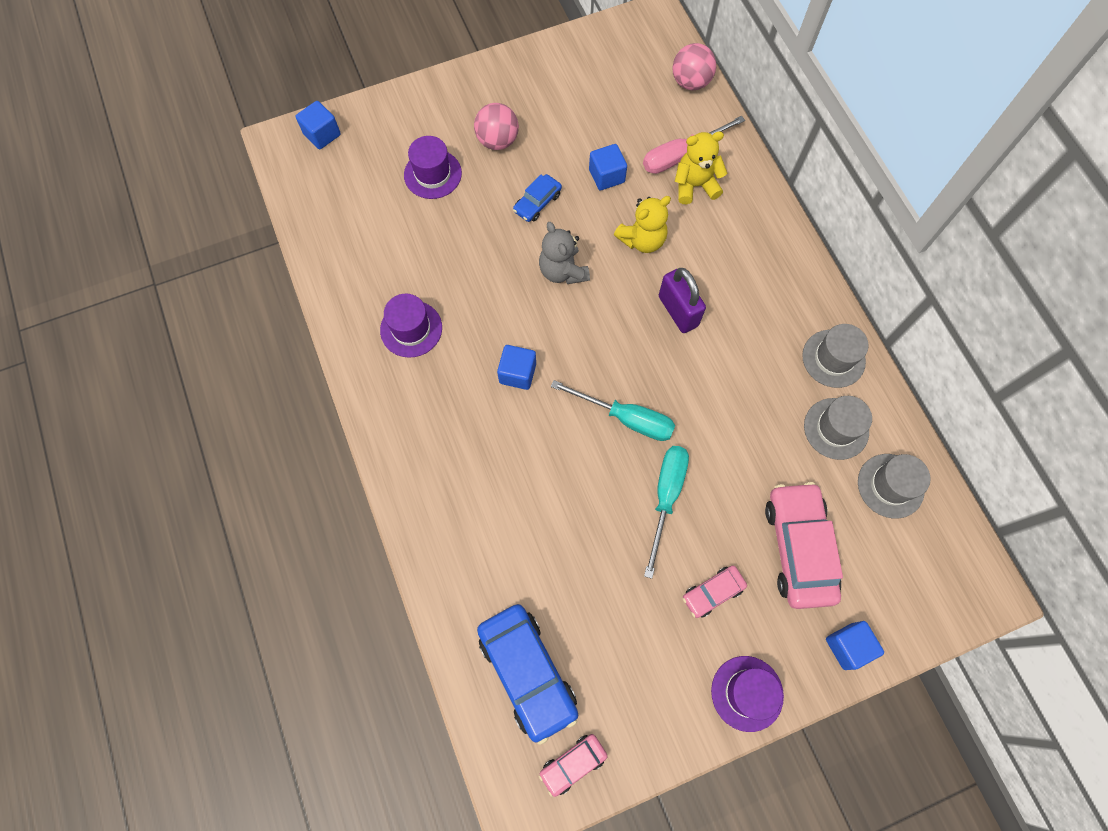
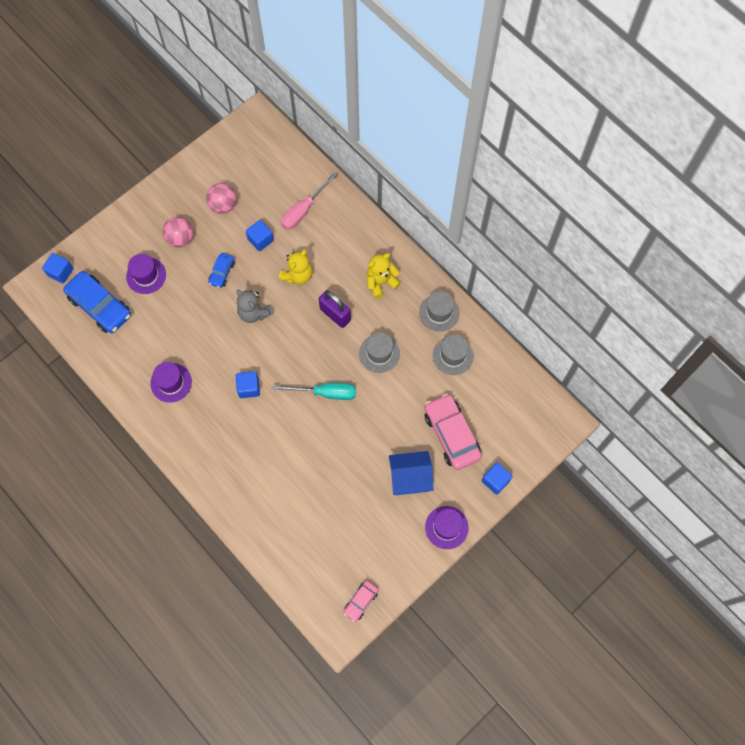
camera: 20 degrees left, 0 degrees up
blue car [477,604,578,745] -> blue car moved to [63,271,131,333]
turquoise screwdriver [644,446,689,579] -> none
pink ball [673,43,716,90] -> pink ball moved to [206,183,237,213]
yellow teddy bear [675,131,727,204] -> yellow teddy bear moved to [367,253,401,299]
pink car [683,565,747,618] -> blue house [389,451,434,495]
grey hat [858,454,931,518] -> grey hat moved to [359,332,400,373]

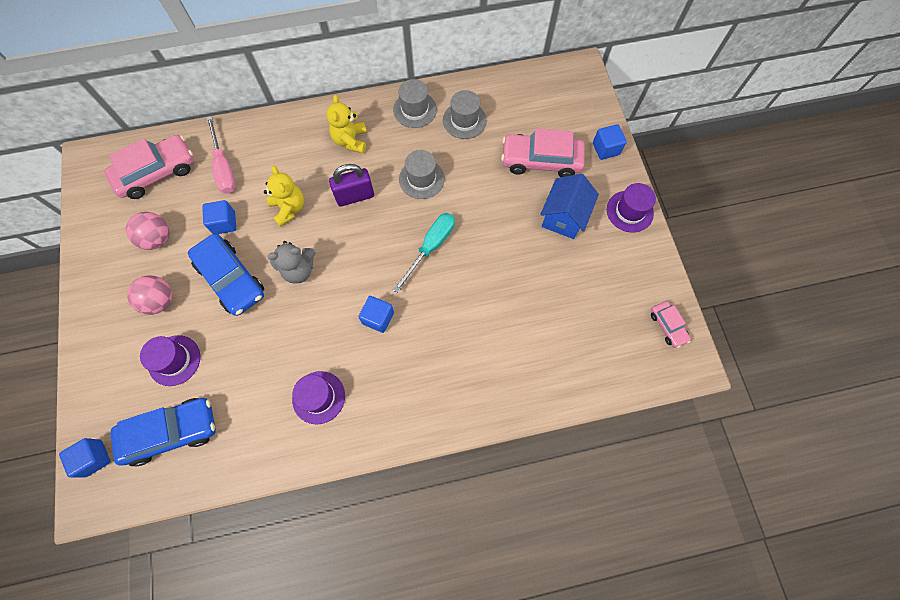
camera: 60 degrees left, 0 degrees up
blue car [208,253,235,288] -> blue car [188,234,264,316], size x1.94
none -> pink car [104,135,194,199]

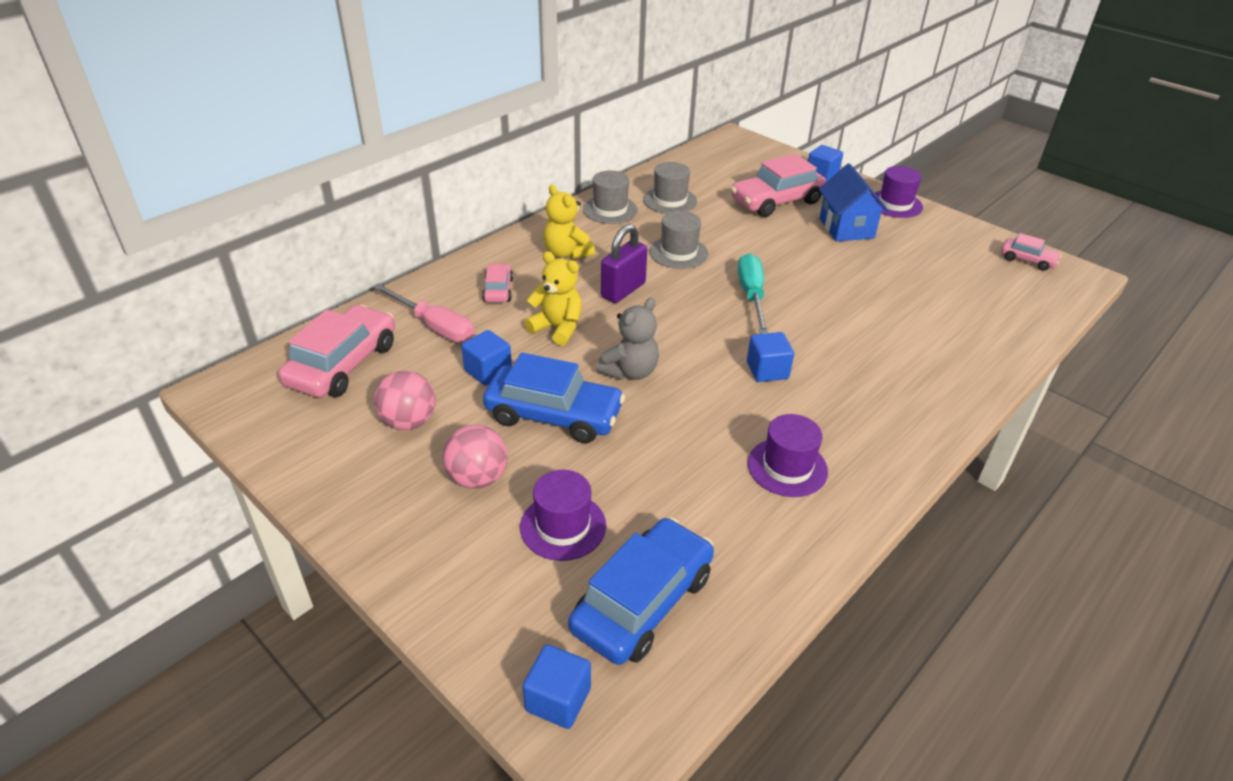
camera: 35 degrees left, 30 degrees down
none -> pink car [482,264,513,302]

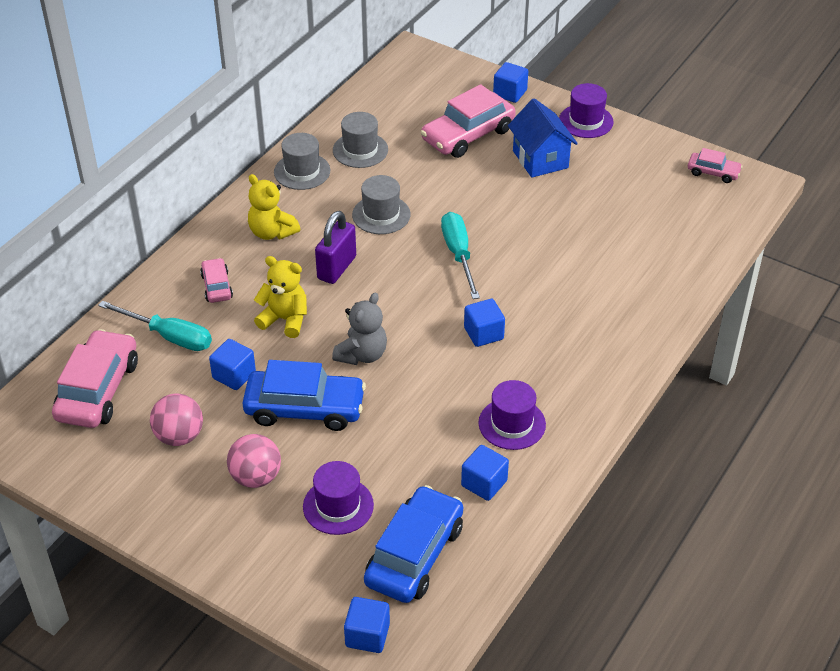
camera: 10 degrees left, 5 degrees up
pink screwdriver [373,284,475,343] -> turquoise screwdriver [98,301,212,351]
none -> blue cube [461,445,509,501]

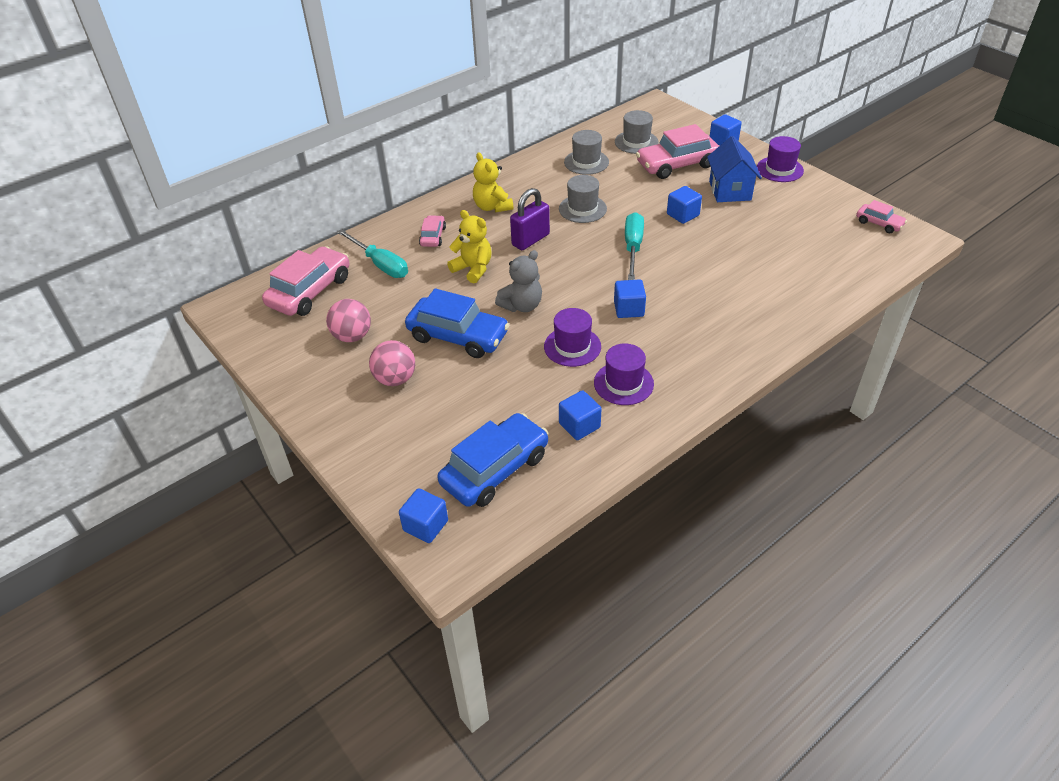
camera: 20 degrees right, 0 degrees up
blue cube [209,339,256,390] -> blue cube moved to [667,186,702,224]
grey hat [274,133,330,190] -> grey hat moved to [615,110,659,154]
purple hat [303,461,374,535] -> purple hat moved to [544,308,601,367]

